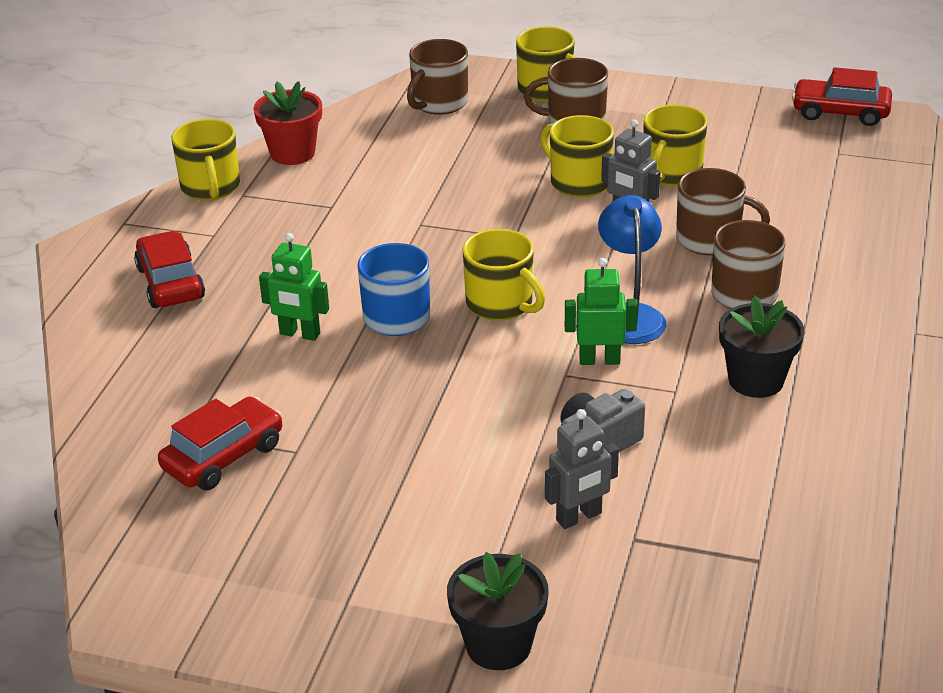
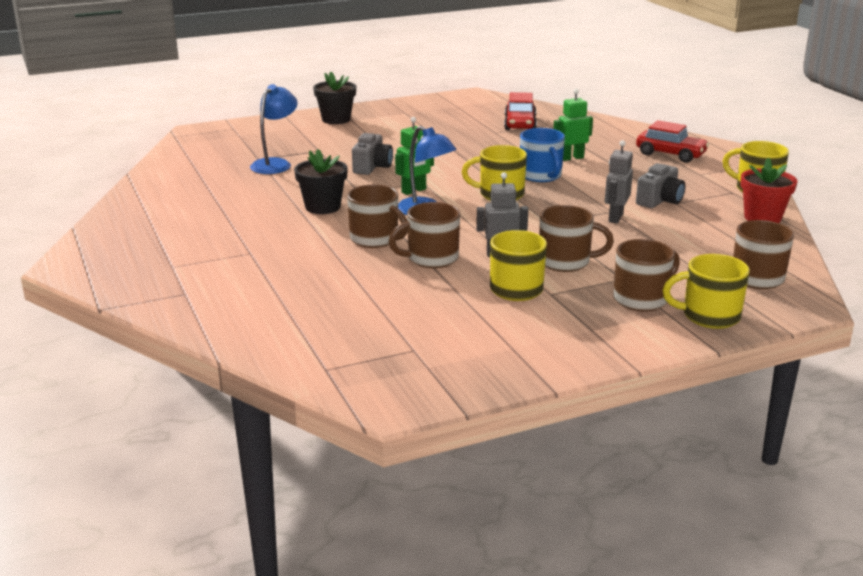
camera: 140 degrees right, 10 degrees down
yellow mug [540,115,614,198] -> brown mug [539,205,614,272]
grey robot [545,409,619,529] -> grey robot moved to [605,140,633,223]
red car [792,67,892,126] -> none
none -> blue lamp [250,84,298,174]
none -> grey camera [636,163,686,208]

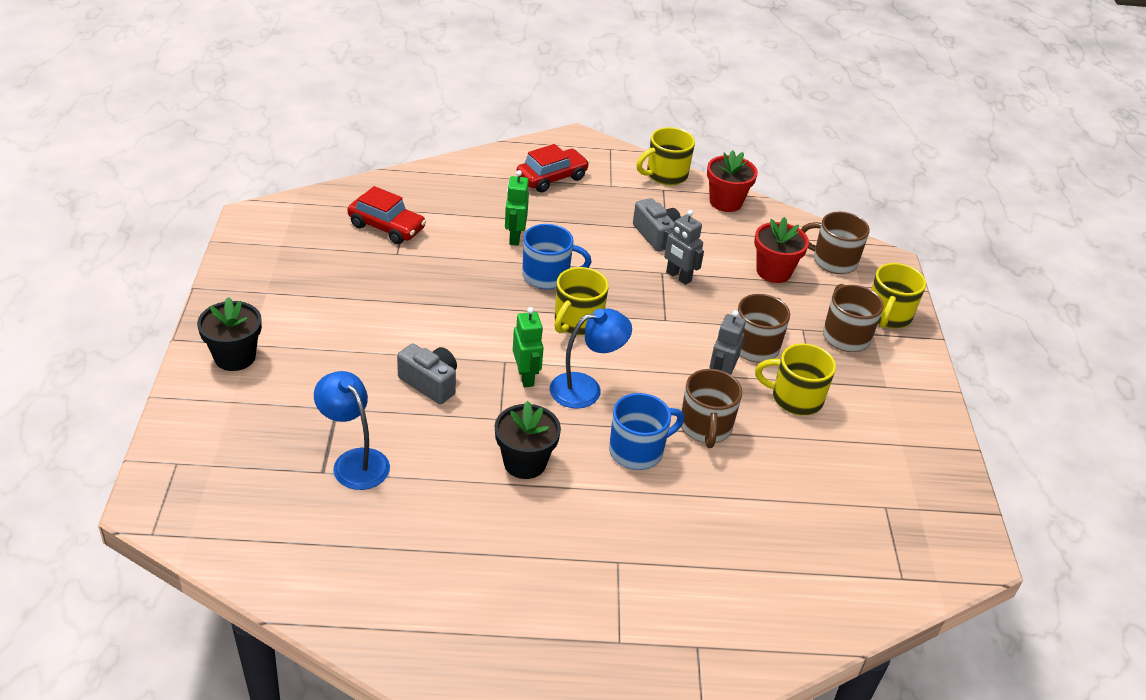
camera: 70 degrees left, 15 degrees up
brown mug [347,185,408,248] -> blue mug [609,393,684,470]
none -> red flower pot [754,217,809,283]

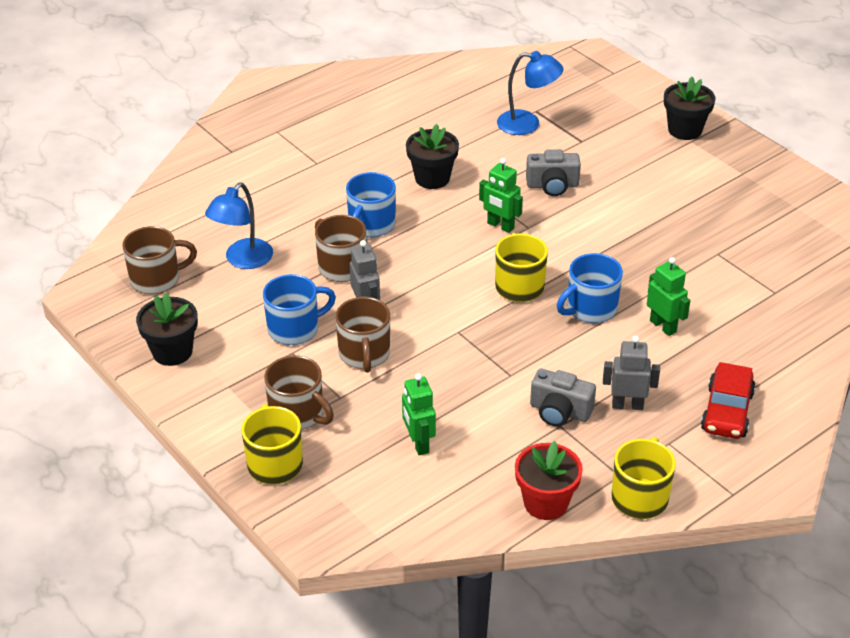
camera: 145 degrees right, 0 degrees up
red car [347,186,426,244] -> none
blue lamp [550,308,632,409] -> blue lamp moved to [205,183,273,269]
grey robot [662,210,704,285] -> grey robot moved to [603,336,660,410]
red flower pot [754,217,809,283] -> green robot [402,373,436,455]
yellow mug [755,343,836,415] -> blue mug [263,274,336,345]
brown mug [801,211,870,274] -> brown mug moved to [122,226,197,294]
none -> black flower pot [136,293,198,366]

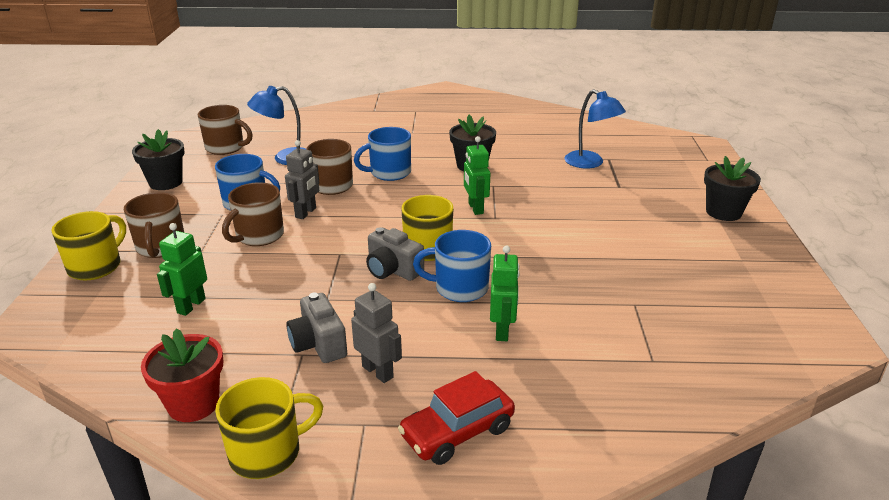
camera: 40 degrees right, 10 degrees down
grey camera [526,149,581,196] -> grey camera moved to [366,227,424,281]

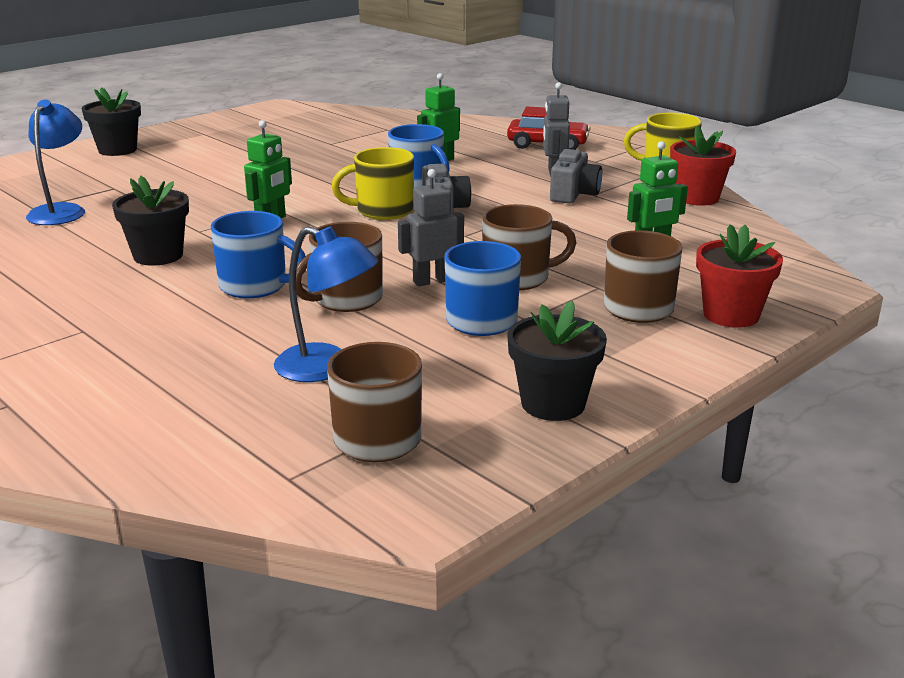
camera: 135 degrees left, 5 degrees down
yellow mug [51,211,126,280] -> red flower pot [696,224,783,328]

